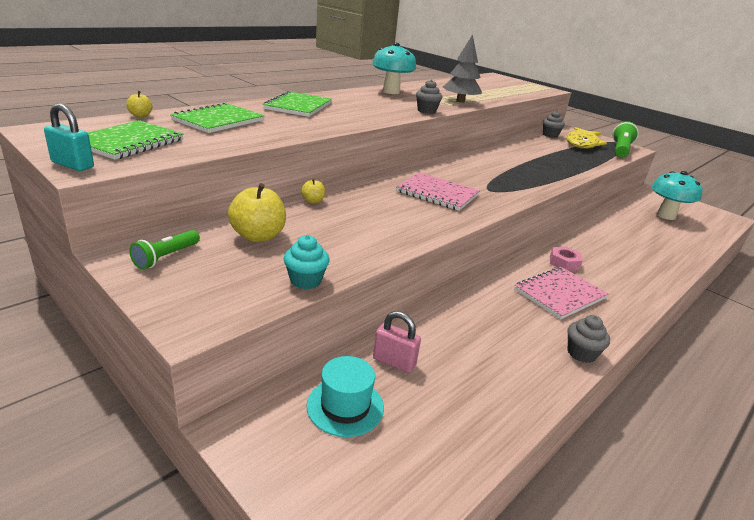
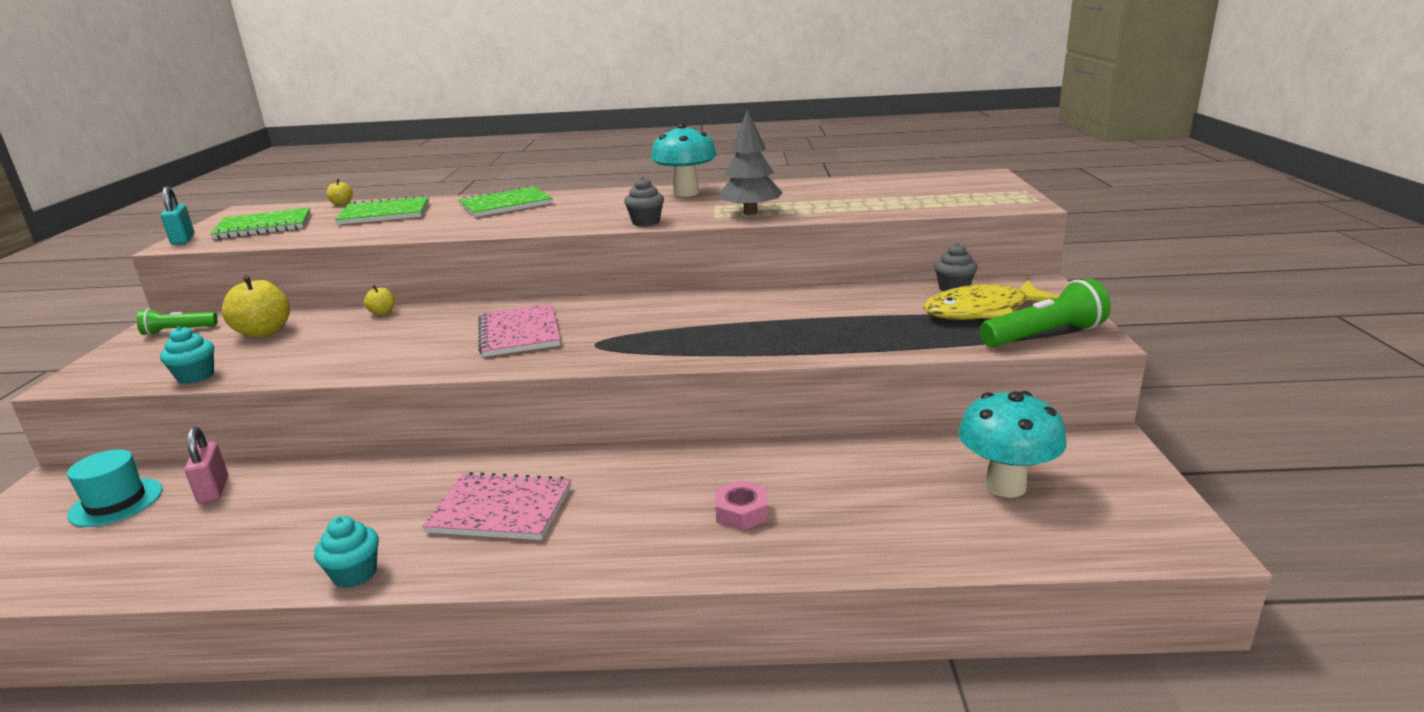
camera: 50 degrees right, 5 degrees down
pink nut [550,247,583,271] -> pink nut moved to [715,480,768,531]
grey cupcake [567,315,610,363] -> turquoise cupcake [314,516,379,588]

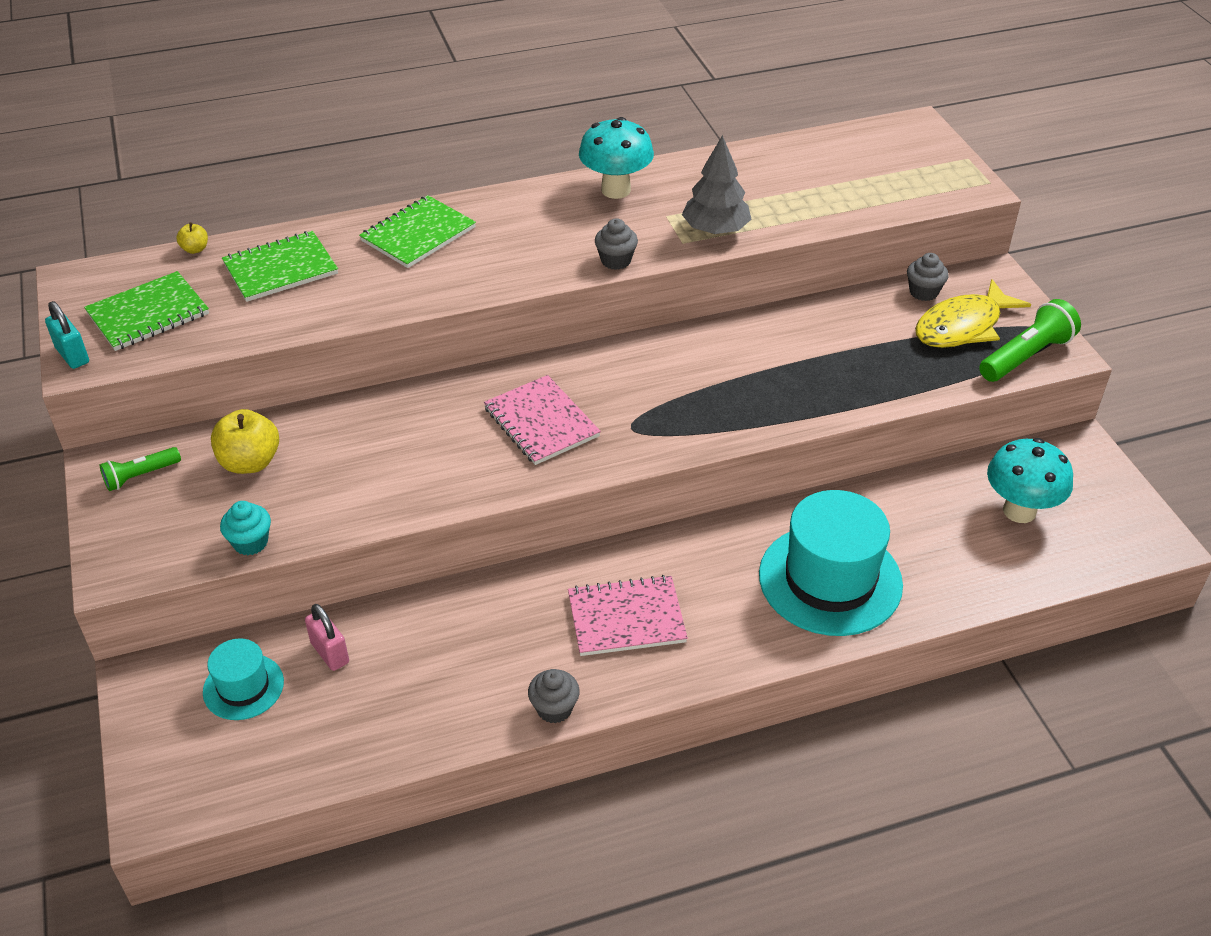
camera: 20 degrees left, 20 degrees up
turquoise cupcake [314,516,379,588] -> grey cupcake [528,669,580,723]
yellow apple [364,285,395,315] -> none
pink nut [715,480,768,531] -> turquoise hat [759,490,903,636]

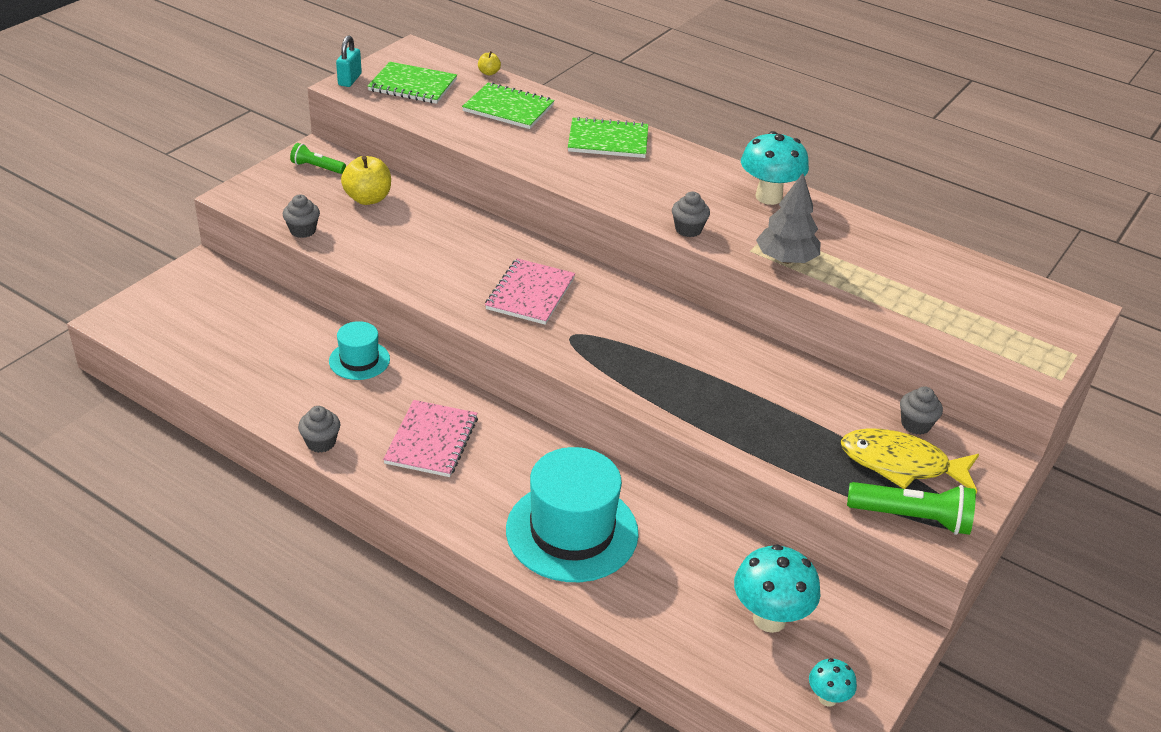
camera: 50 degrees right, 5 degrees down
turquoise hat [203,638,284,720] -> turquoise hat moved to [329,321,390,380]
turquoise cupcake [220,501,271,555] -> grey cupcake [283,195,320,238]
pink padlock [305,604,349,671] -> none
pink notebook [568,575,688,656] -> pink notebook turned 60 degrees clockwise [383,400,478,477]
none -> turquoise mushroom [809,658,857,706]

